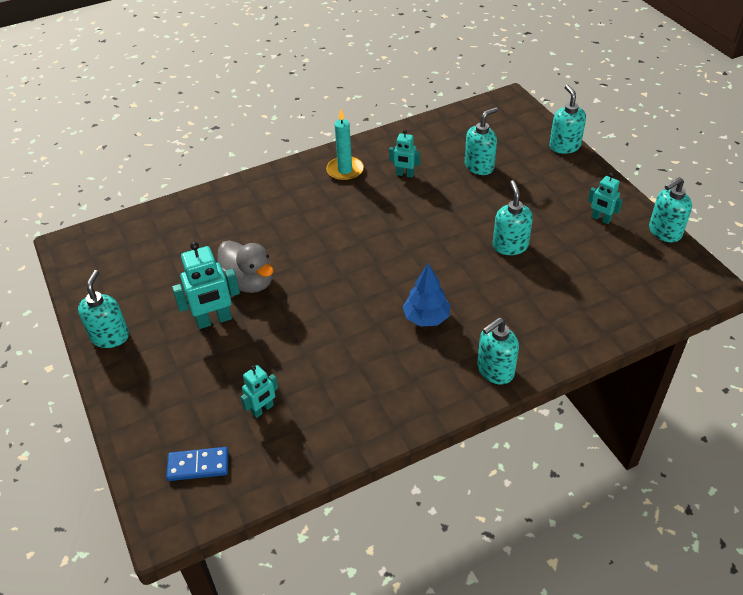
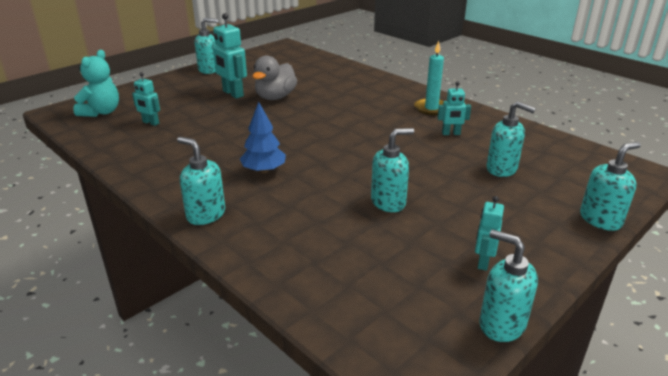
camera: 70 degrees right, 15 degrees down
blue domino [166,447,228,481] -> turquoise teddy bear [73,50,119,117]
turquoise robot [389,129,420,178] -> turquoise robot turned 90 degrees counterclockwise [437,82,471,135]

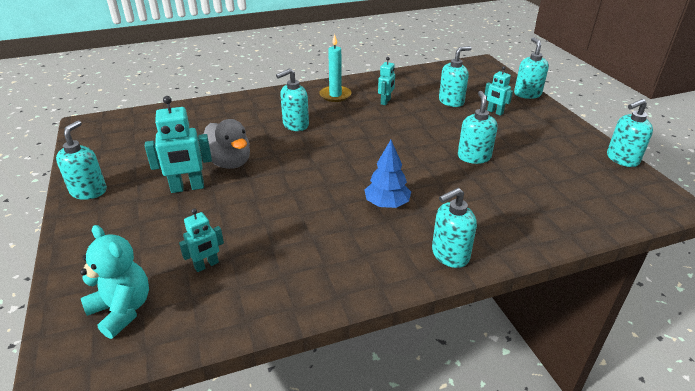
camera: 65 degrees left, 5 degrees up
turquoise robot [475,196,504,271] -> turquoise robot moved to [485,66,513,116]
none -> turquoise soap dispenser [276,68,309,131]

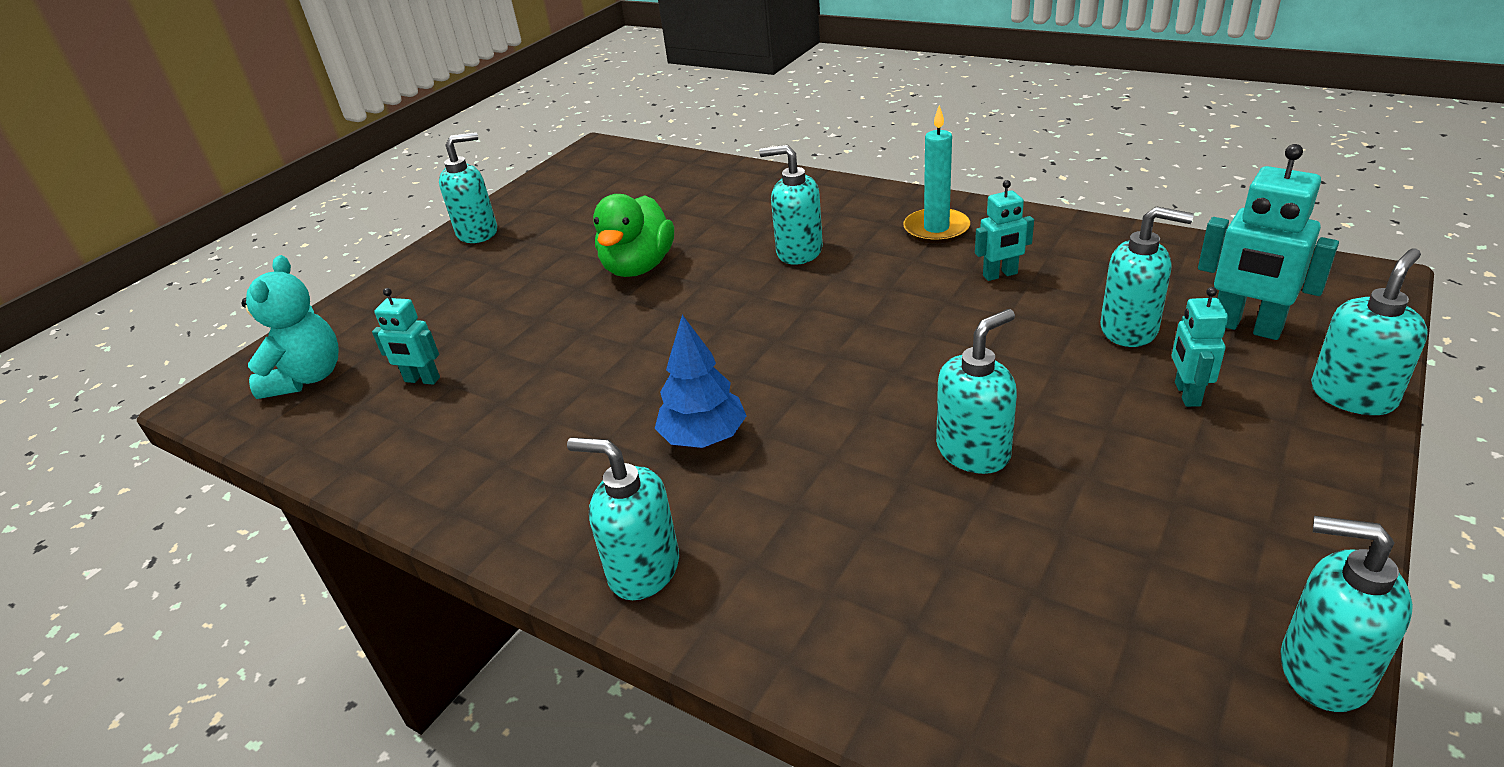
camera: 55 degrees right, 0 degrees up
turquoise robot [145,96,212,193] -> turquoise robot moved to [1198,144,1339,340]
grey duck [204,119,250,169] -> green duck [593,194,674,277]

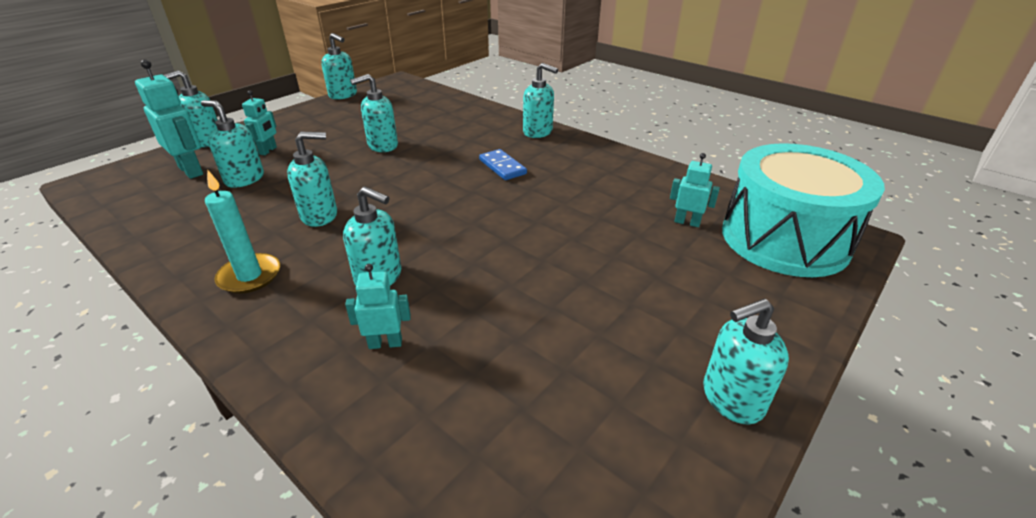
camera: 175 degrees left, 0 degrees up
turquoise teddy bear [241,255,339,399] -> turquoise drum [722,143,885,277]
green duck [593,194,674,277] -> none
blue tree [655,315,746,448] -> blue domino [479,149,527,180]
turquoise robot [975,180,1034,281] -> turquoise robot moved to [345,264,411,349]
none -> turquoise soap dispenser [287,132,337,227]

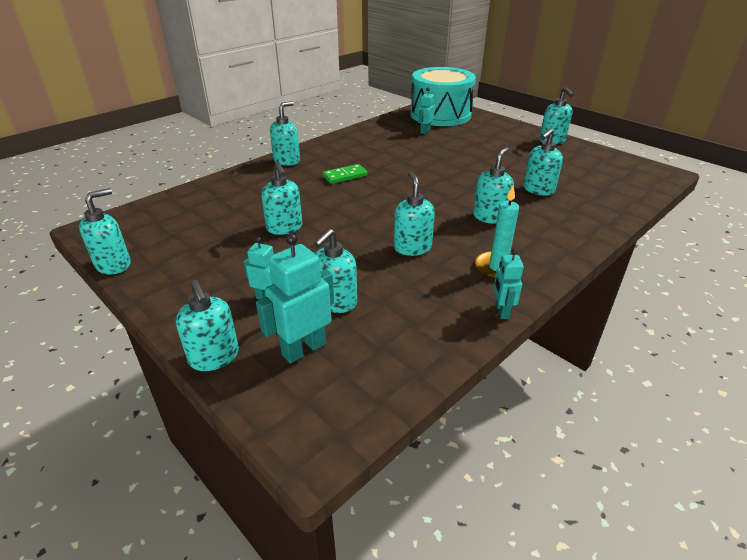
camera: 85 degrees left, 0 degrees up
turquoise robot [345,264,411,349] -> turquoise robot moved to [493,249,524,319]
blue domino [479,149,527,180] -> green domino [323,164,368,184]
none -> turquoise soap dispenser [523,128,563,196]

